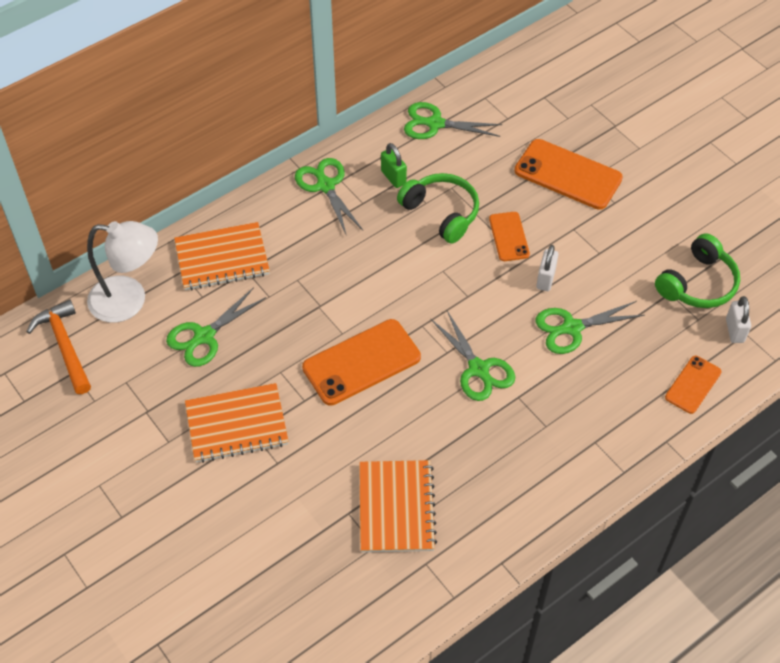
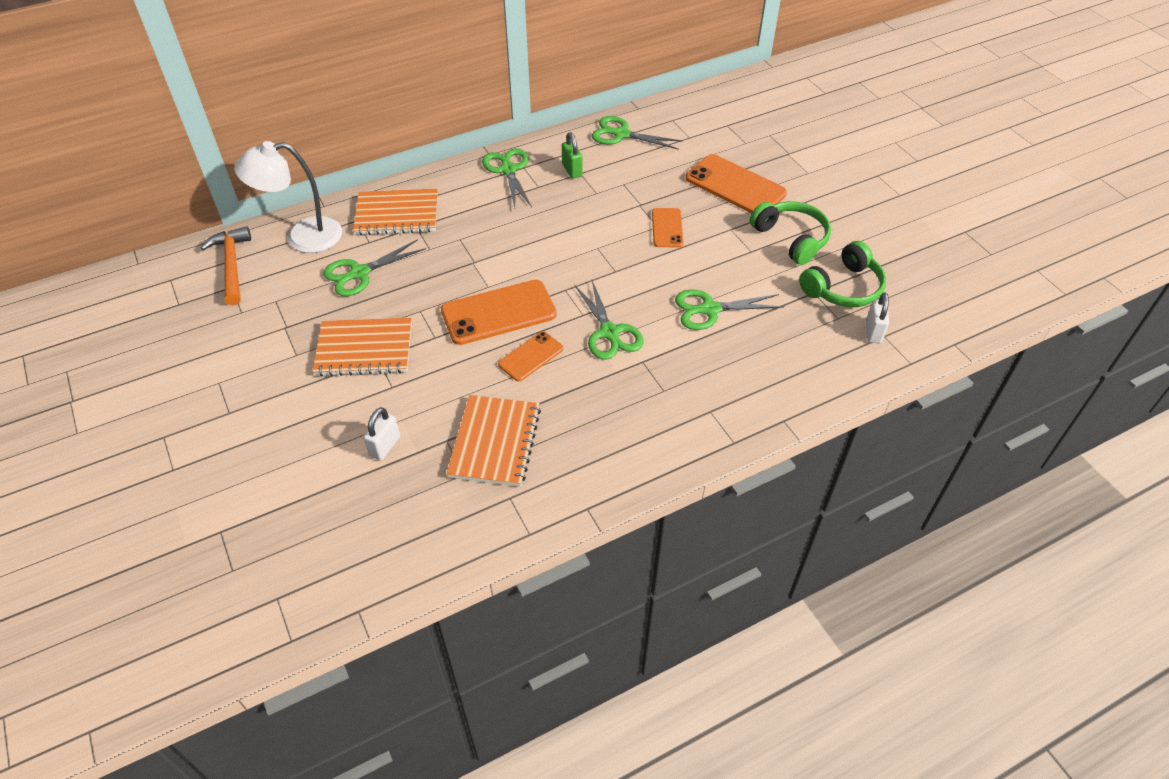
camera: 10 degrees right, 5 degrees down
white lamp [87,221,158,323] -> white lamp turned 150 degrees clockwise [234,141,342,253]
green headphones [397,173,479,244] -> green headphones moved to [750,201,831,265]
white padlock [536,245,558,291] -> white padlock moved to [364,407,400,461]
orange phone [665,356,721,414] -> orange phone moved to [498,332,563,381]

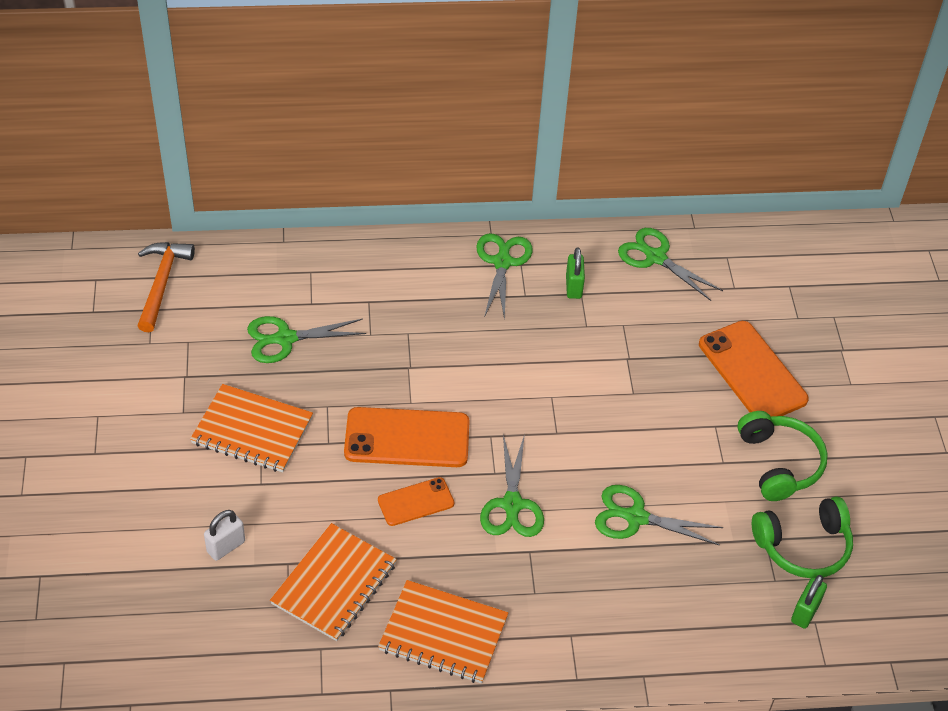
camera: 20 degrees right, 0 degrees up
white lamp [234,141,342,253] -> none
orange notebook [353,189,438,235] -> orange notebook moved to [378,580,508,684]
orange phone [652,208,683,247] -> none
white padlock [866,292,889,343] -> green padlock [791,575,827,629]

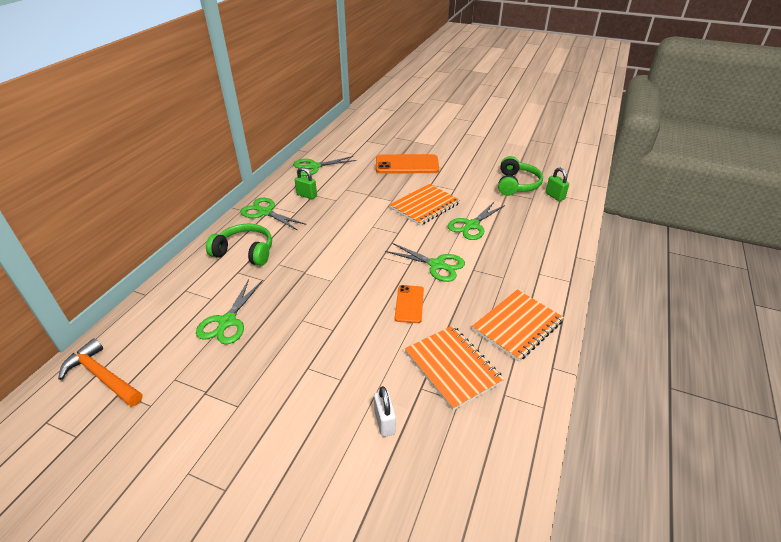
camera: 60 degrees left, 10 degrees down
orange notebook [190,384,313,473] -> orange notebook moved to [389,184,460,226]
orange phone [344,407,470,467] -> none
green headphones [738,411,828,501] -> green headphones moved to [206,224,272,266]

